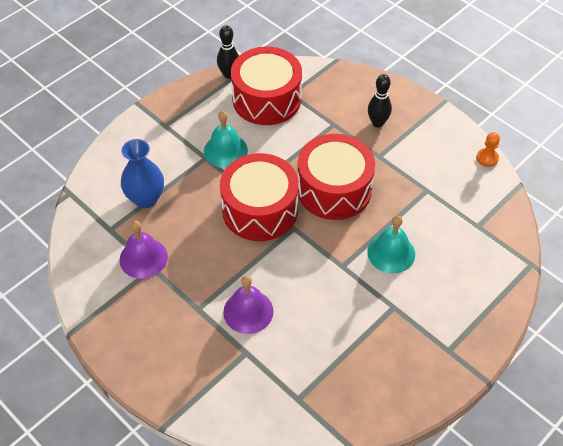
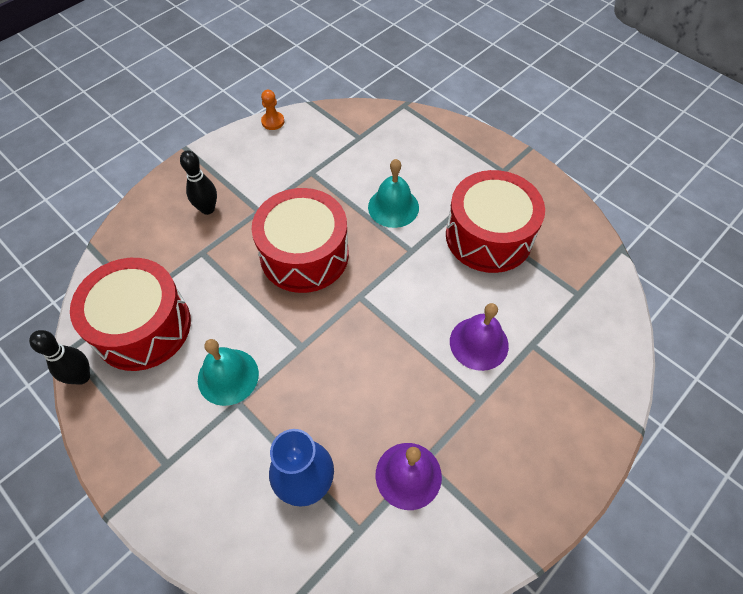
camera: 90 degrees left, 5 degrees up
red drum [220,153,299,241] -> red drum moved to [446,170,545,273]

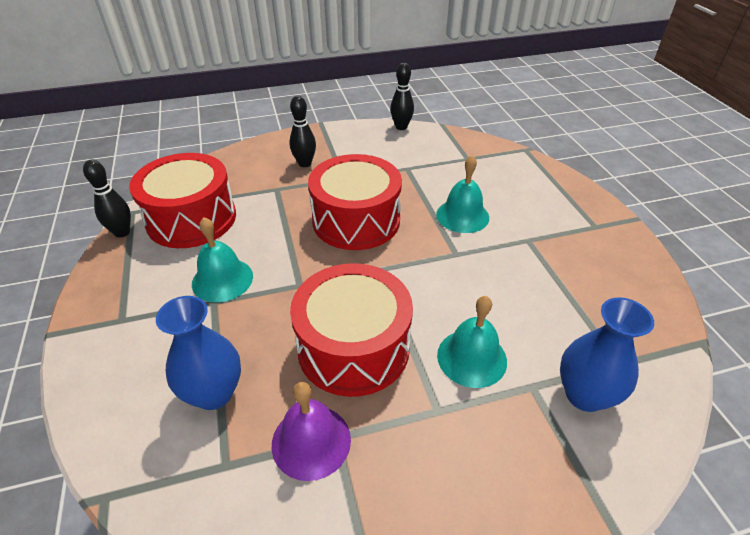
camera: 30 degrees right, 15 degrees down
orange pawn [261,90,284,130] -> black bowling pin [390,63,414,130]
red drum [446,170,545,273] -> red drum moved to [290,263,413,397]
purple bell [450,303,509,371] -> turquoise bell [437,296,507,388]
none -> blue vase [560,297,654,412]

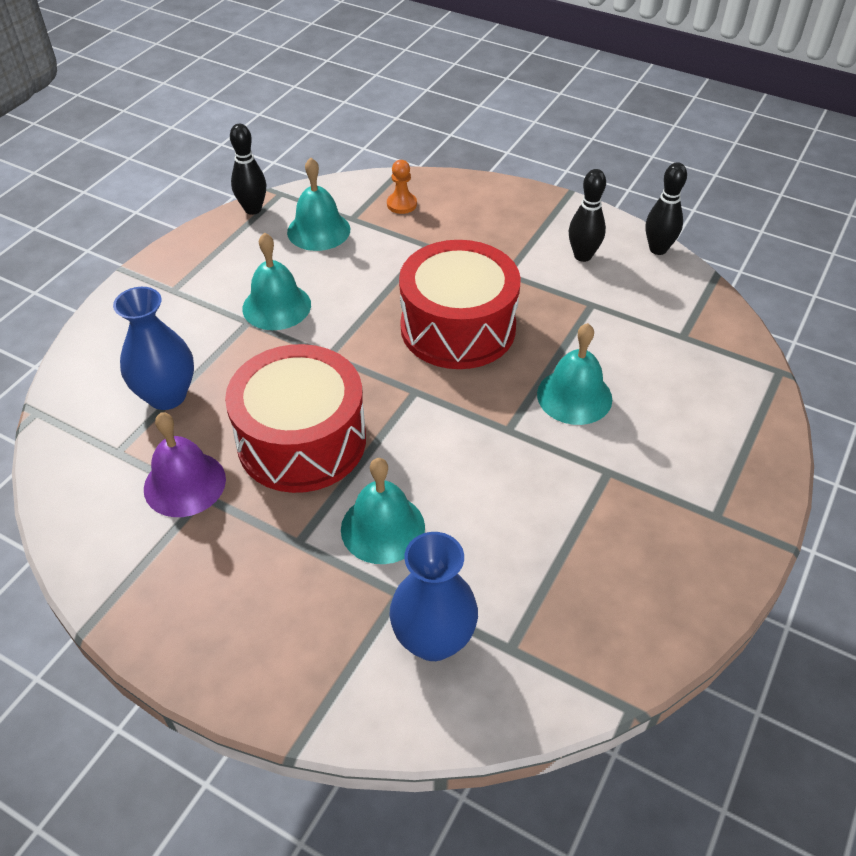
camera: 45 degrees right, 5 degrees up
red drum [129,153,236,248] -> turquoise bell [287,158,350,251]
black bowling pin [290,96,316,167] -> black bowling pin moved to [569,169,606,262]
none -> orange pawn [387,160,417,214]

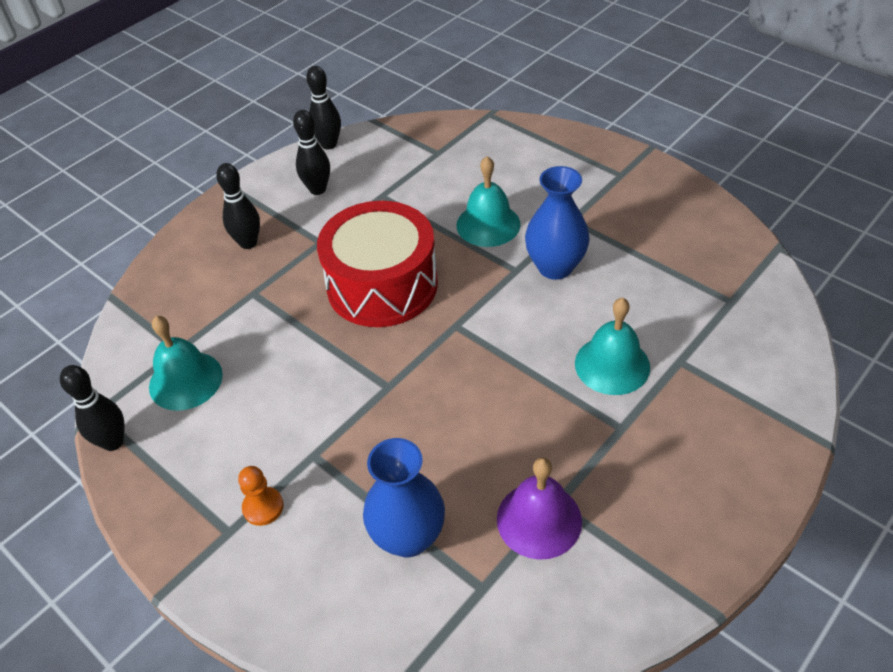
camera: 75 degrees left, 0 degrees up
red drum [225,344,366,493] -> none
turquoise bell [242,233,311,330] -> none
orange pawn [387,160,417,214] -> orange pawn moved to [238,466,284,526]
blue vase [389,532,478,661] -> blue vase moved to [525,166,590,280]
none -> black bowling pin [216,163,260,249]

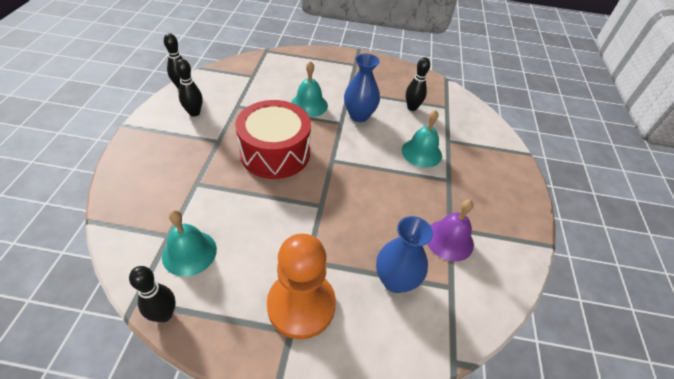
camera: 40 degrees left, 0 degrees up
black bowling pin [216,163,260,249] -> black bowling pin moved to [406,57,430,111]
orange pawn [238,466,284,526] -> orange pawn [267,234,336,339], size x2.45

